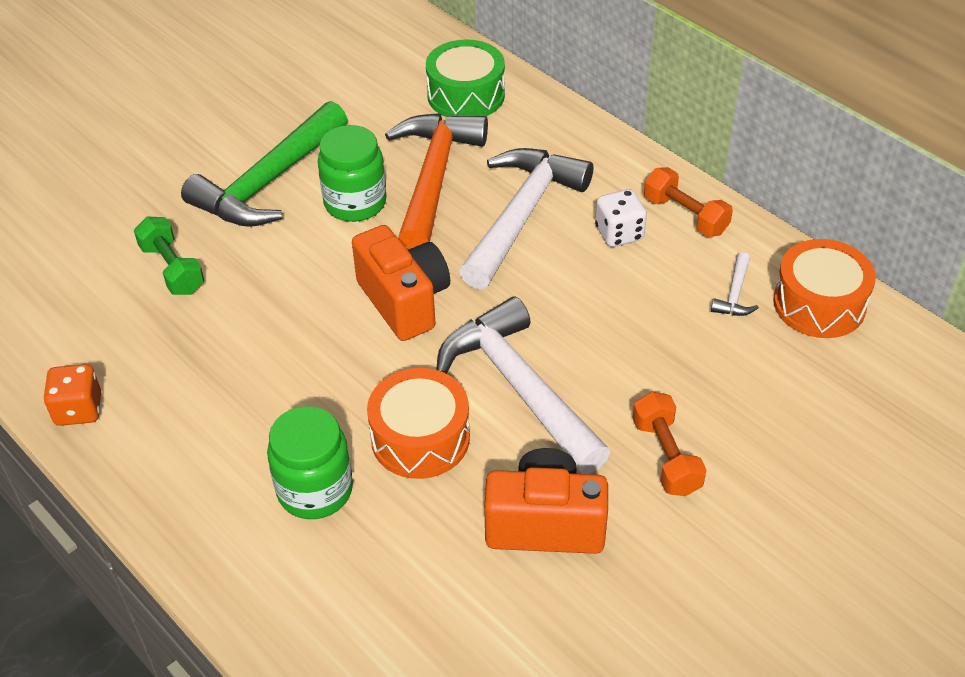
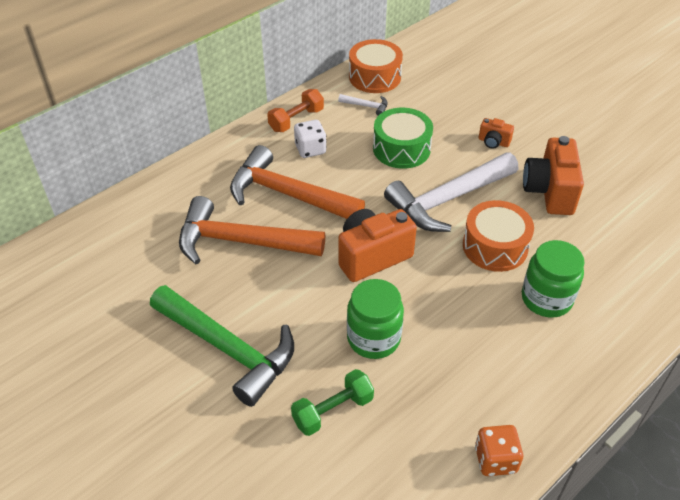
camera: 90 degrees left, 0 degrees up
green jar [318,125,386,222] -> green jar moved to [347,279,404,359]
green drum [426,39,505,117] -> green drum moved to [373,108,433,169]
white hammer [459,148,593,289] -> orange hammer [230,145,365,219]
orange dumbbell [632,392,706,496] -> orange camera [479,118,514,149]

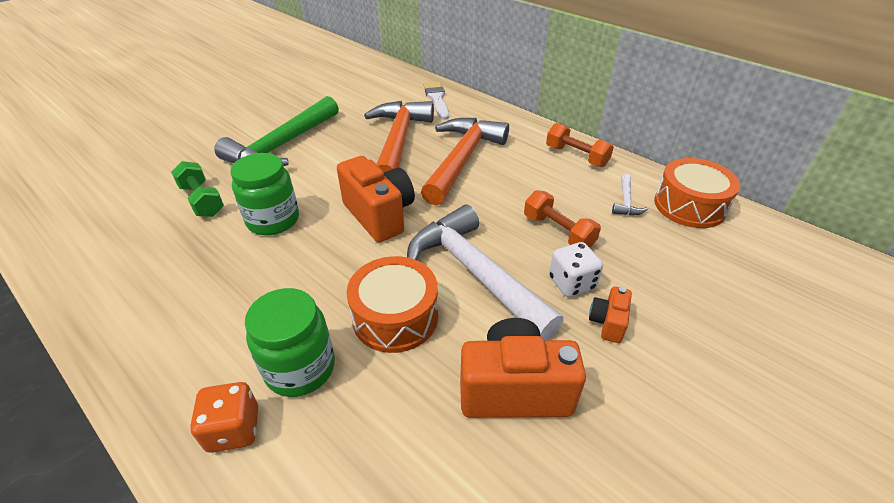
camera: 85 degrees right, 5 degrees down
white dice [294,120,327,158] -> white dice moved to [549,242,603,297]
green drum [373,108,433,169] -> orange dumbbell [524,190,601,248]
orange dice [475,425,523,476] -> orange dice moved to [190,382,258,453]
none -> white brush [423,81,449,120]

